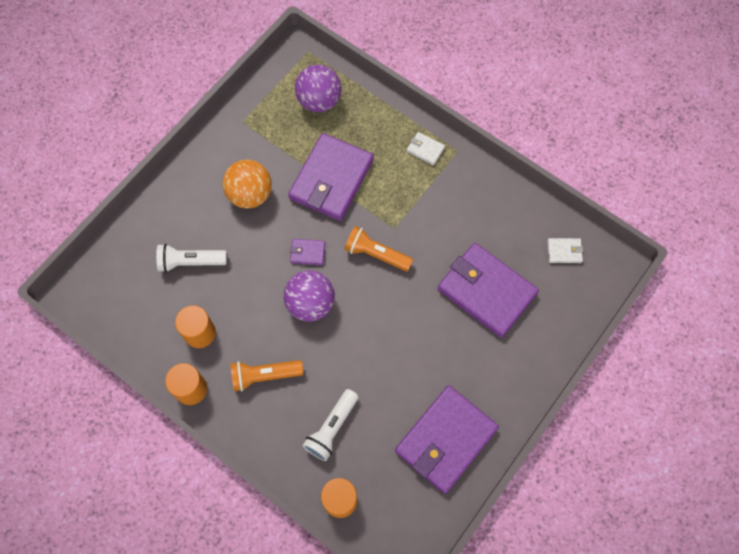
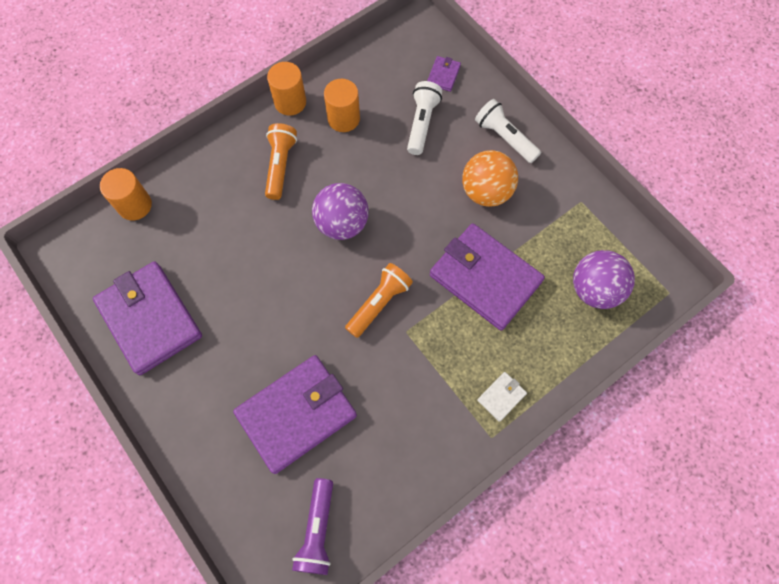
camera: 105 degrees right, 0 degrees up
purple wallet [290,239,325,265] -> purple wallet moved to [427,56,461,92]
white flashlight [302,389,359,461] -> white flashlight moved to [475,99,541,163]
white wallet [547,238,583,263] -> purple flashlight [292,478,333,575]

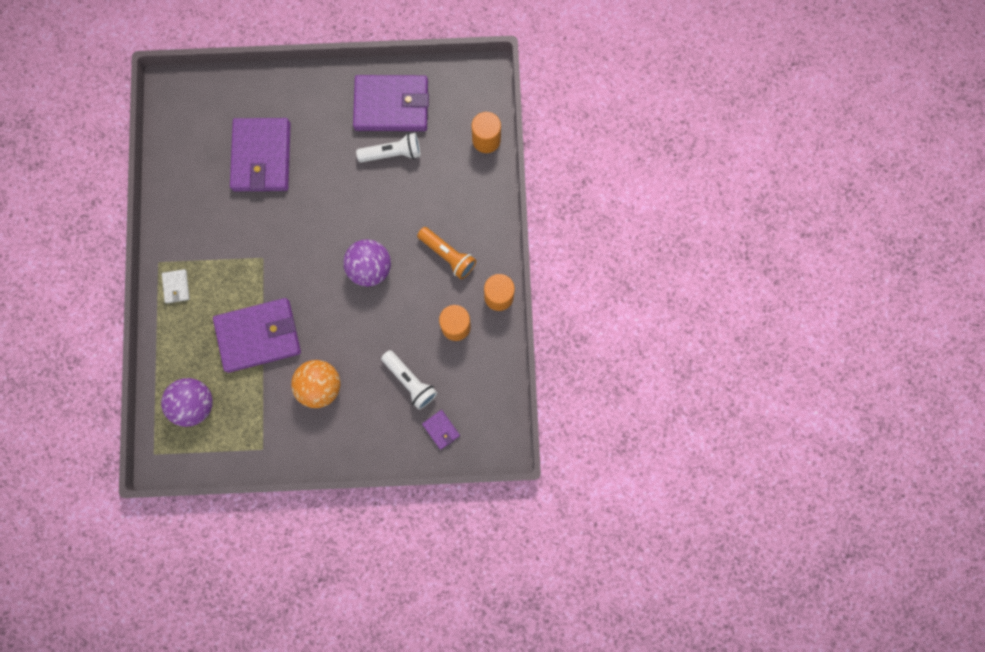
camera: 125 degrees right, 10 degrees up
purple flashlight [292,478,333,575] -> none
orange flashlight [345,263,413,338] -> none
white flashlight [475,99,541,163] -> white flashlight moved to [356,133,421,163]

